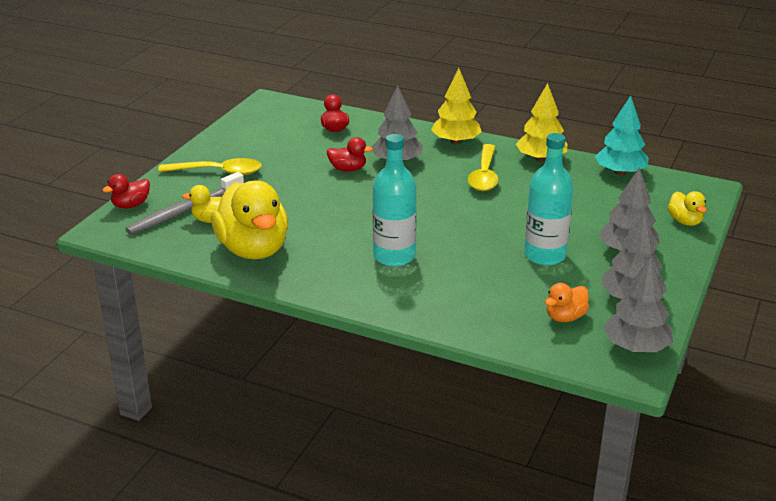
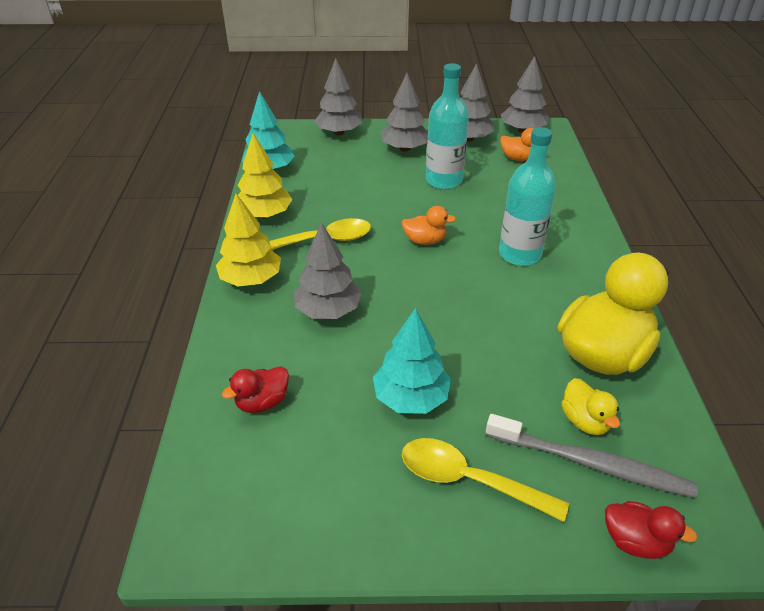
camera: 115 degrees left, 10 degrees up
yellow spoon [158,158,262,175] -> yellow spoon turned 45 degrees counterclockwise [402,438,569,522]
red duck [327,137,373,172] -> none
yellow duck [668,191,707,226] -> grey tree [315,58,362,135]
none -> turquoise tree [373,308,451,414]
none -> orange duck [401,206,456,245]

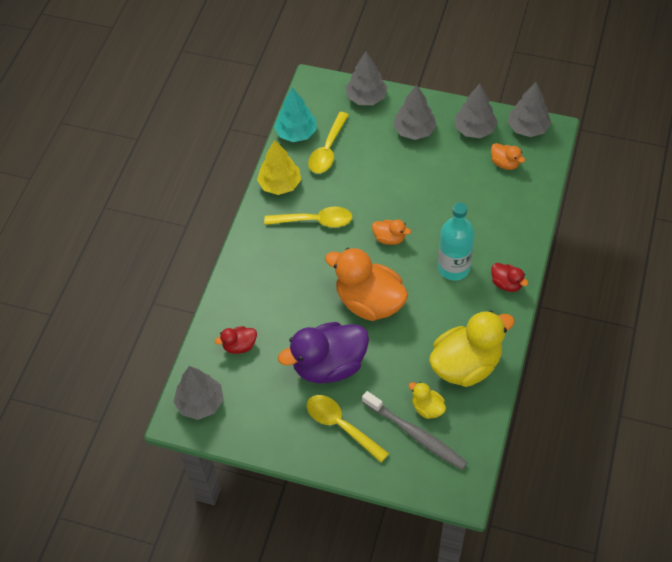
camera: 20 degrees right, 15 degrees up
yellow tree [216,194,281,286] -> none
grey tree [294,223,362,319] -> grey tree moved to [173,366,224,420]
turquoise tree [373,308,451,414] -> purple duck [278,322,369,383]
turquoise bottle [426,63,469,189] -> none
yellow duck [561,378,620,435] -> yellow duck turned 135 degrees clockwise [408,382,446,419]
red duck [605,501,698,559] -> red duck moved to [491,263,528,292]
none -> yellow spoon [308,112,349,173]
none -> orange duck [325,248,408,321]

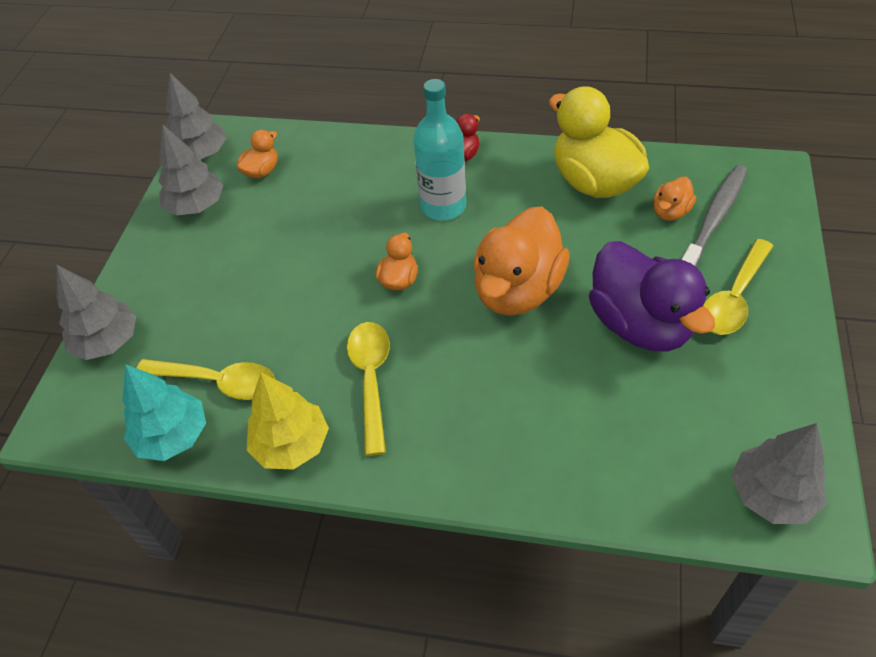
camera: 95 degrees left, 5 degrees down
red duck [215,326,257,354] -> none
grey tree [393,84,437,140] -> none
yellow duck [408,382,446,419] -> orange duck [654,177,696,221]

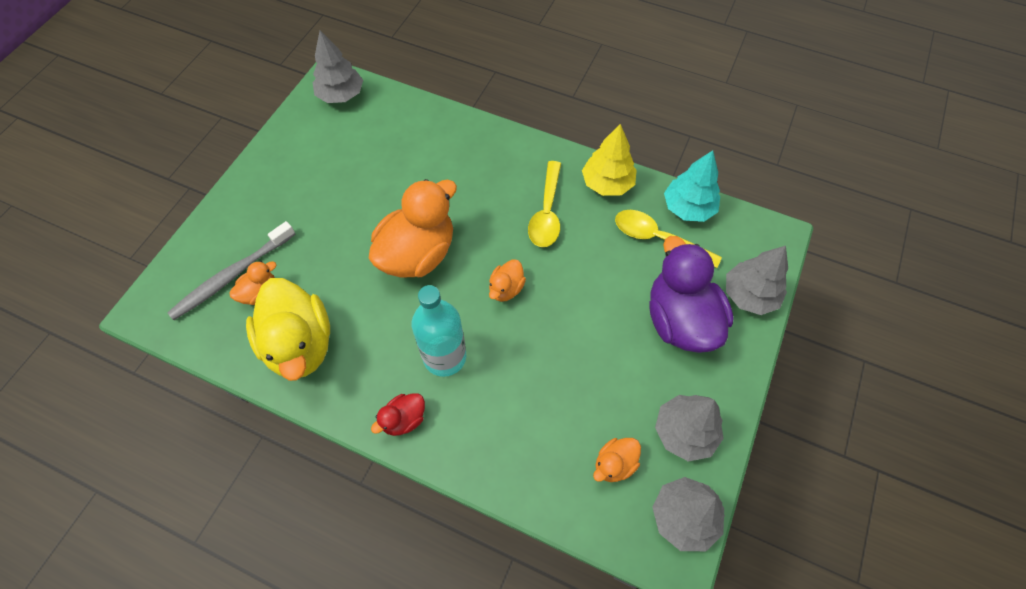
camera: 170 degrees left, 10 degrees up
purple duck [589,241,715,352] -> purple duck moved to [649,236,734,353]
yellow spoon [703,239,773,335] -> none

